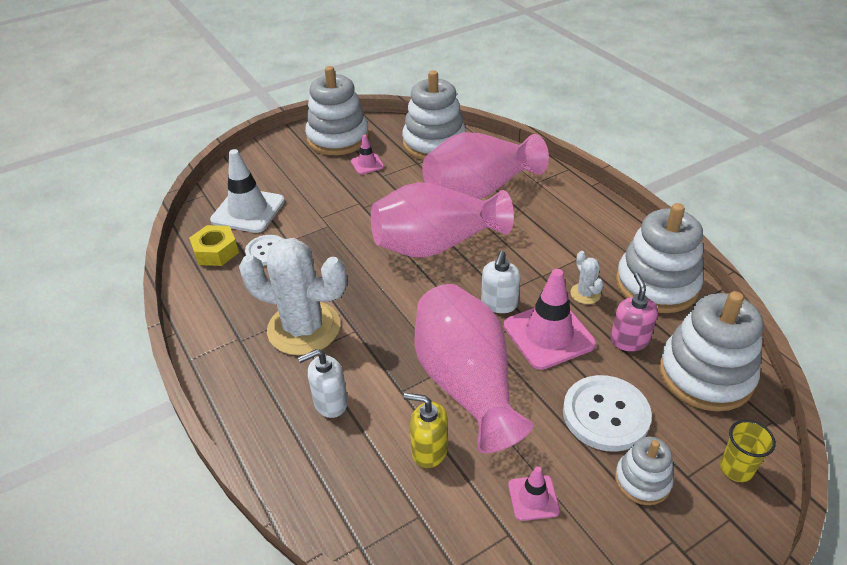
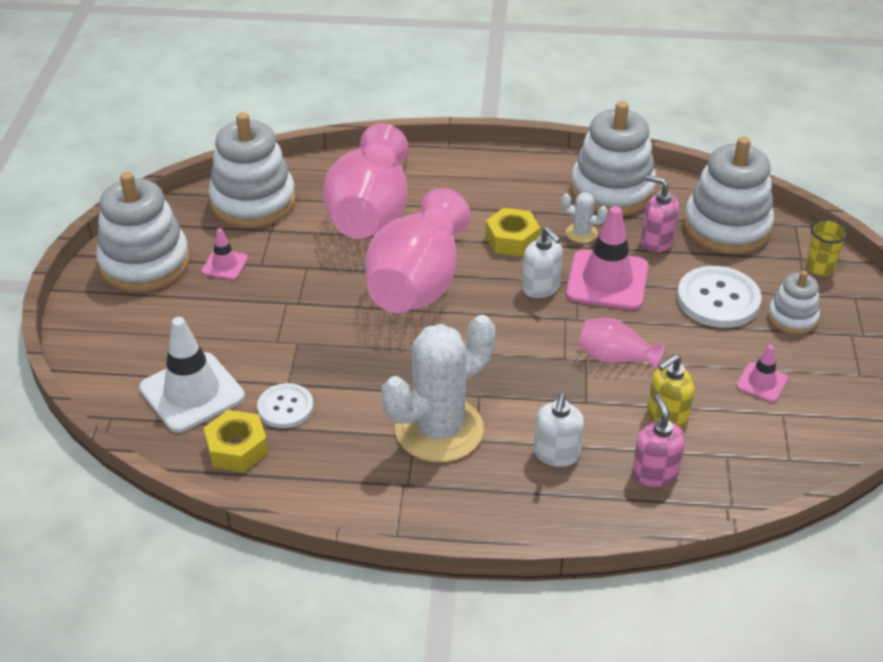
camera: 55 degrees left, 0 degrees up
pink vase [414,284,533,453] -> pink vase [578,318,665,369], size x0.48
none -> yellow nut [486,208,540,257]
none -> pink soap dispenser [632,394,685,487]

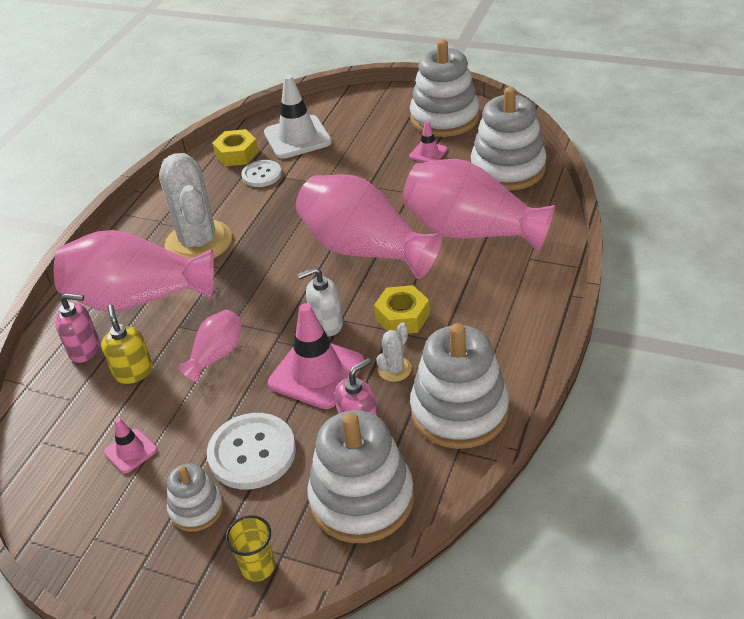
camera: 110 degrees right, 0 degrees up
white soap dispenser [534,393,584,467] -> pink vase [54,230,214,312]

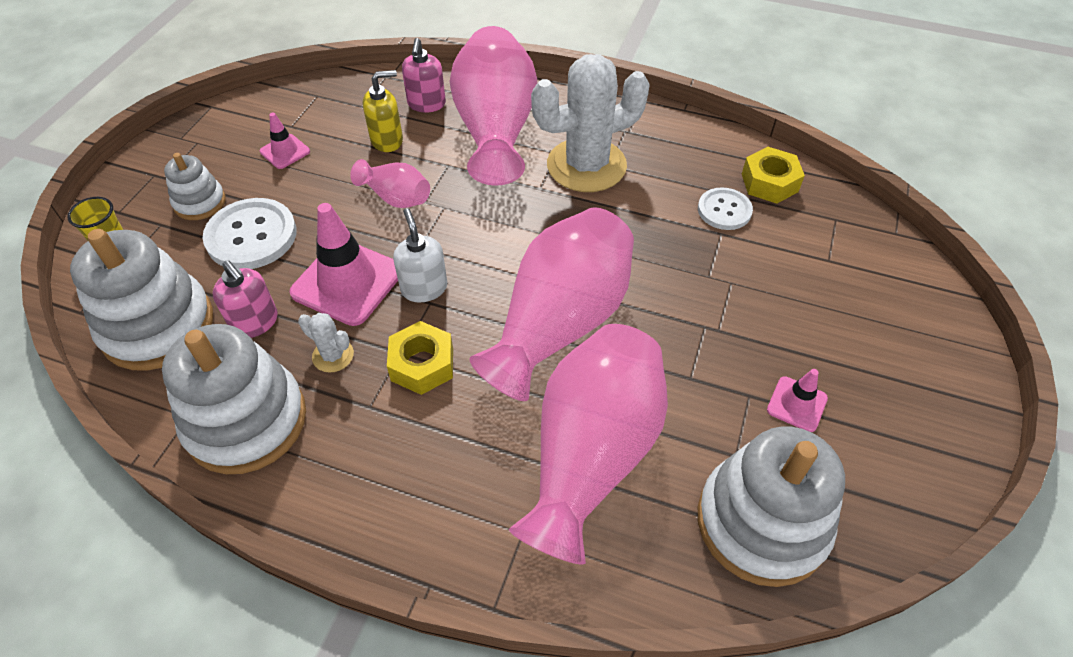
camera: 85 degrees right, 10 degrees up
white traffic cone [264,75,332,159] -> none
white stacking toy [410,39,479,137] -> none

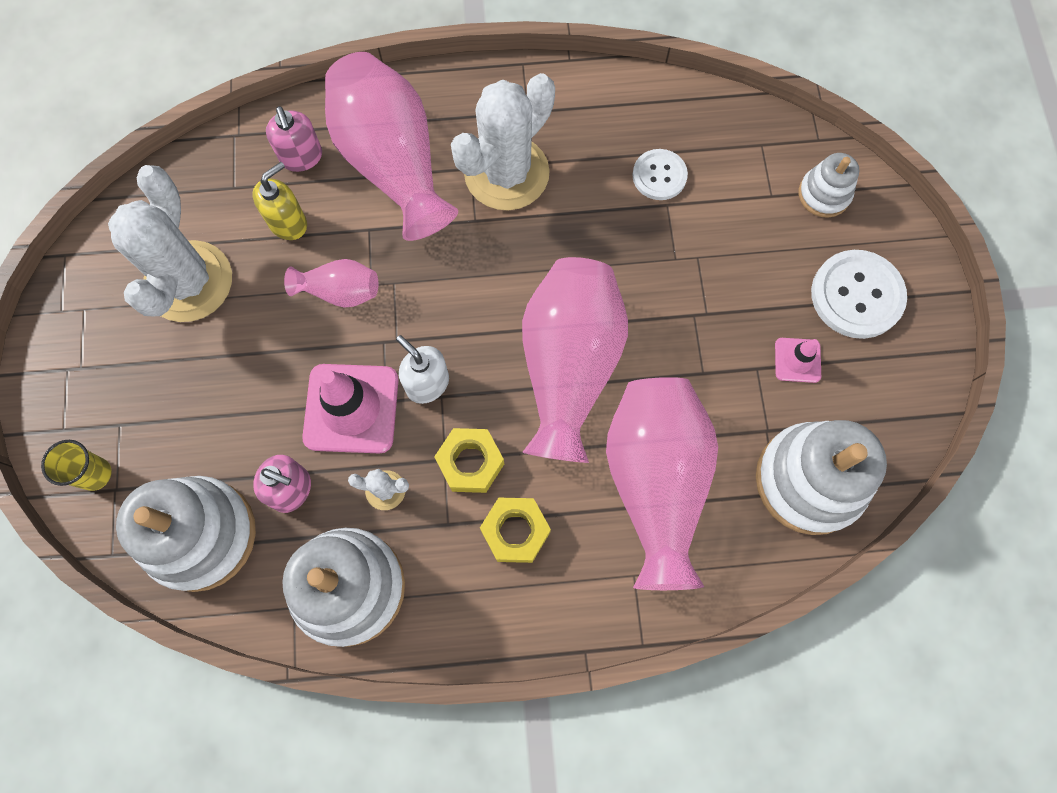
camera: 25 degrees left, 20 degrees up
white stacking toy [164,153,226,220] -> white stacking toy moved to [799,153,859,218]
white button [202,198,297,269] -> white button moved to [811,250,907,339]
pink traffic cone [260,112,310,169] -> white cactus [108,165,232,322]
yellow nut [742,147,805,203] -> yellow nut moved to [480,498,551,563]

